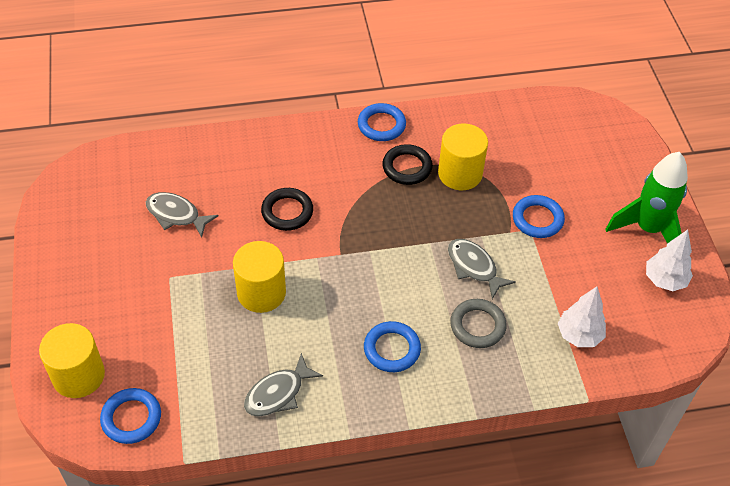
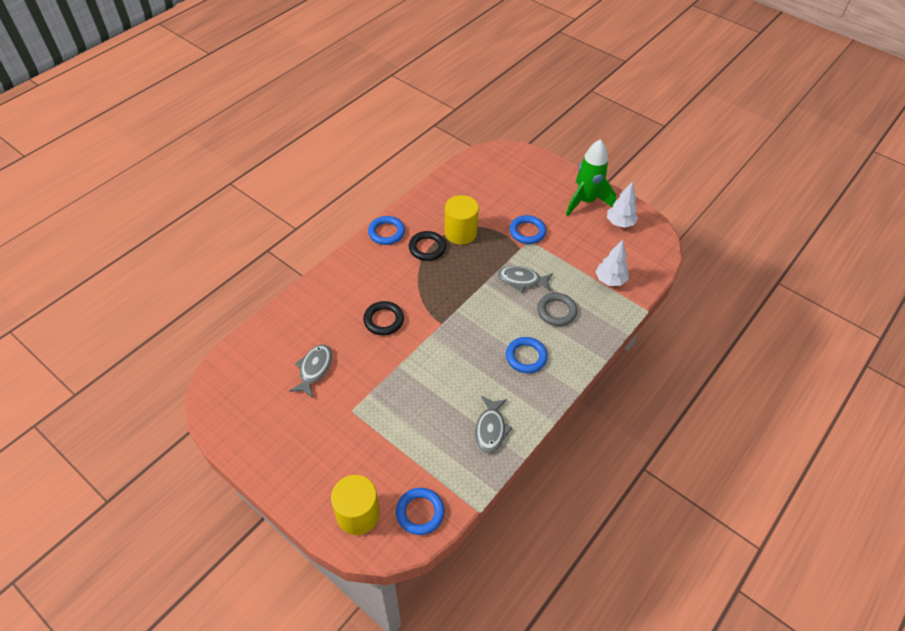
camera: 40 degrees left, 0 degrees up
grey fish [146,192,218,238] -> grey fish turned 120 degrees clockwise [289,345,332,398]
yellow cylinder [233,241,286,313] -> none

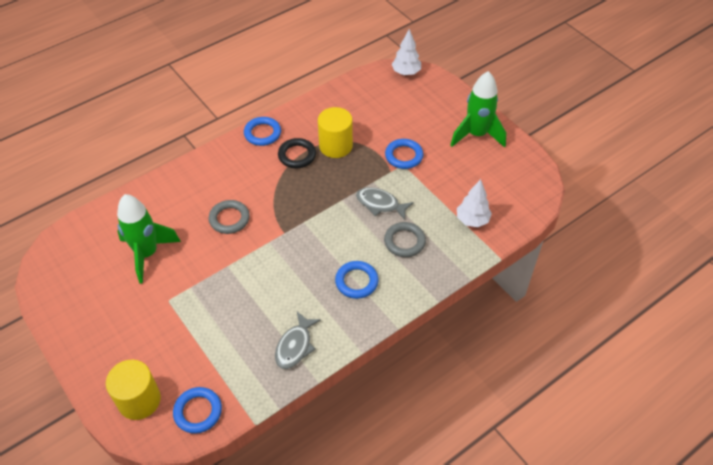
camera: 15 degrees right, 0 degrees up
grey fish [289,345,332,398] -> green rocket [117,194,181,284]
black ring [363,301,404,335] -> grey ring [209,200,250,234]
white tree [607,181,638,228] -> white tree moved to [392,29,421,75]

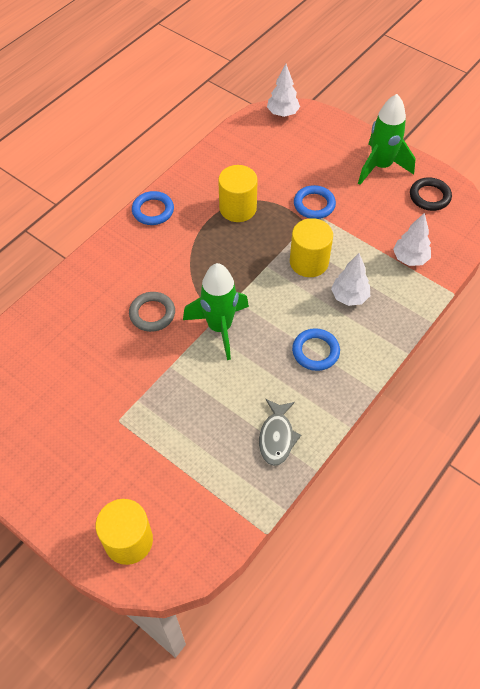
camera: 15 degrees left, 5 degrees up
green rocket [117,194,181,284] -> green rocket moved to [183,263,249,360]
blue ring [173,387,222,434] -> none
black ring [278,138,316,168] -> black ring moved to [410,177,452,211]
grey fish [356,187,414,220] -> yellow cylinder [290,218,333,277]
grey ring [384,222,426,257] -> white tree [331,253,370,306]

